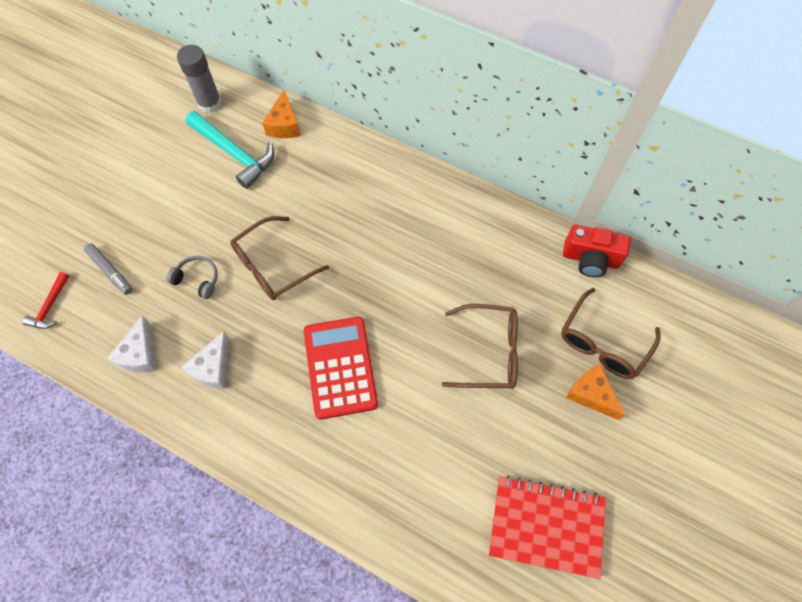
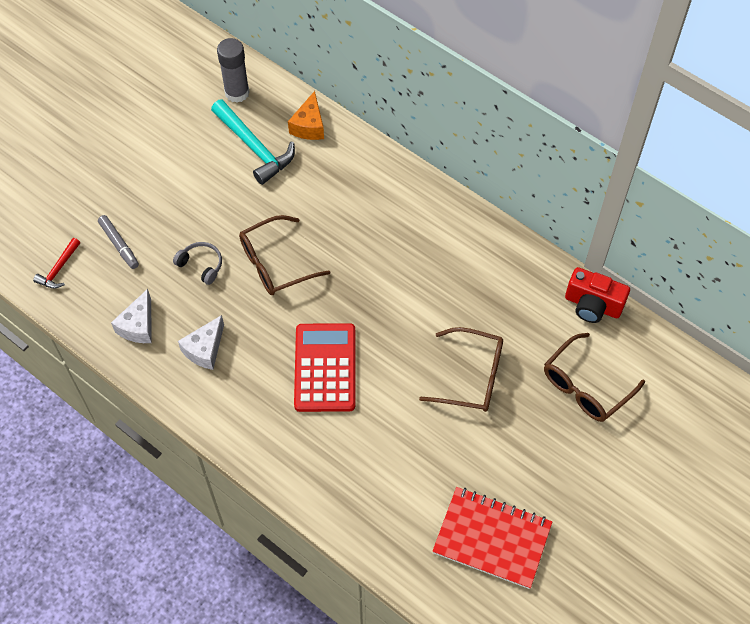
camera: 10 degrees right, 5 degrees down
orange cheese [566,364,625,420] -> none

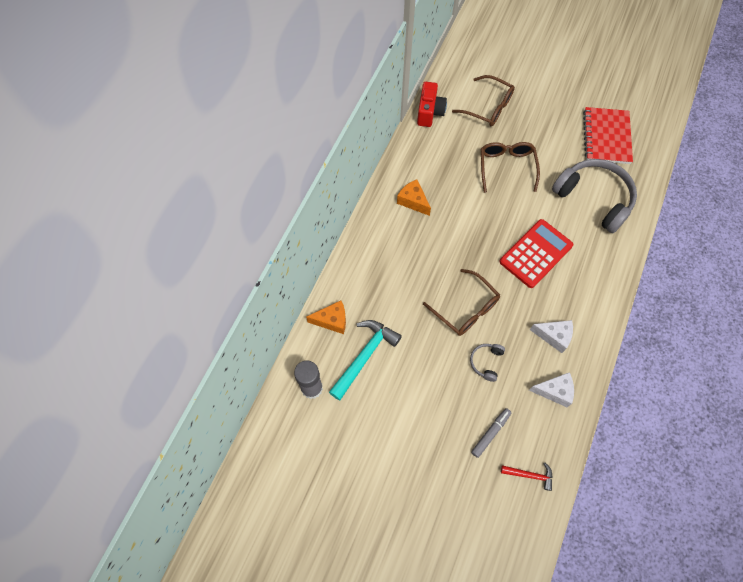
camera: 105 degrees left, 5 degrees up
red calculator [294,323,355,412] -> red calculator turned 150 degrees clockwise [500,219,573,288]
none -> orange cheese [397,179,431,216]
none -> grey headphones [552,159,637,233]

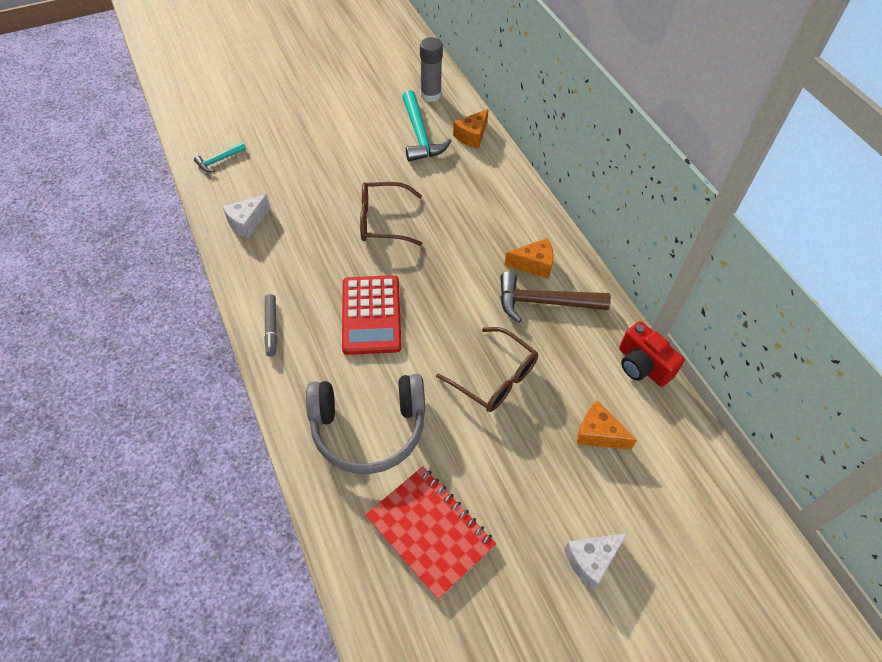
camera: 130 degrees right, 10 degrees down
brown glasses [452,75,515,126] -> orange cheese [577,401,637,450]
grey headphones [470,344,505,382] -> none
grey marker [471,408,512,458] -> grey marker moved to [264,294,277,357]
red hammer [501,463,553,491] -> turquoise hammer [194,142,246,172]
white cheese [530,320,573,353] -> white cheese moved to [564,533,627,590]
none -> brown hammer [500,272,611,322]

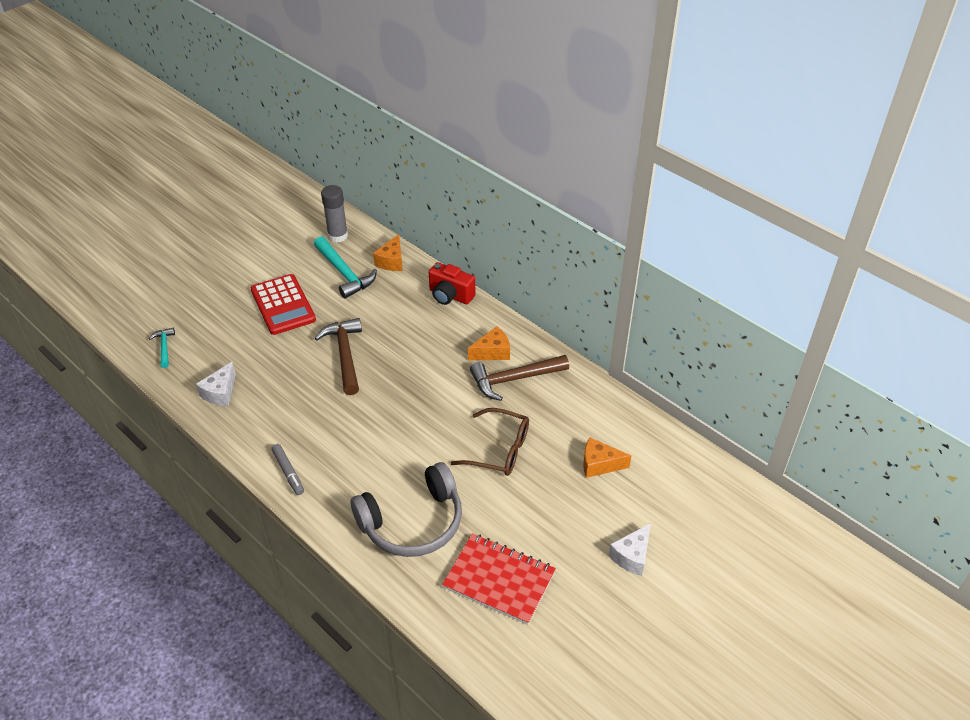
camera: 20 degrees left, 10 degrees down
turquoise hammer [194,142,246,172] -> turquoise hammer turned 135 degrees clockwise [149,328,175,368]
red calculator [342,275,402,355] -> red calculator moved to [251,274,316,335]
brown glasses [360,182,422,246] -> brown hammer [315,318,362,395]
red camera [619,321,684,387] -> red camera moved to [429,262,475,305]

